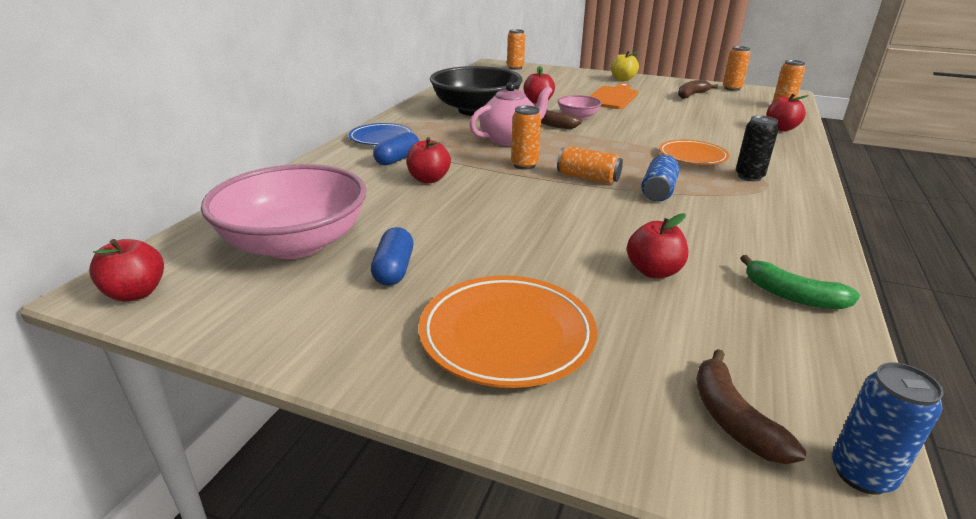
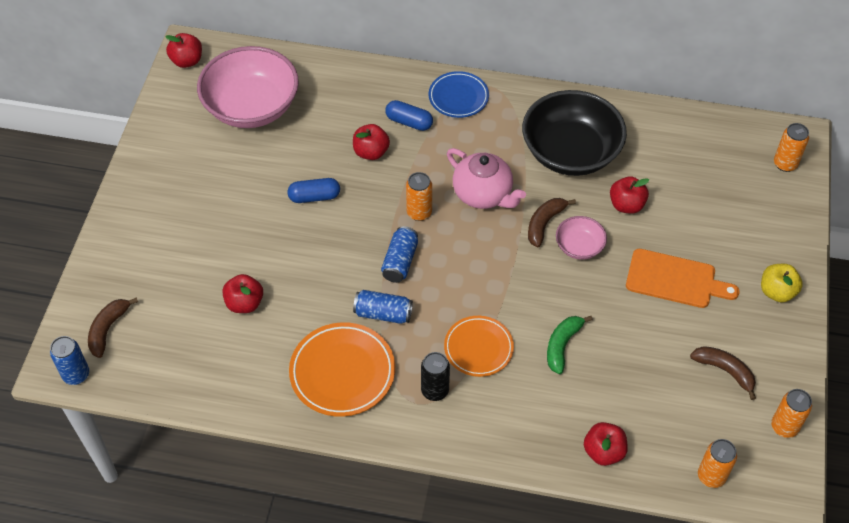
camera: 80 degrees right, 25 degrees up
blue capsule [371,227,413,286] -> blue capsule moved to [287,178,340,203]
orange plate [419,275,597,388] -> orange plate moved to [289,322,395,417]
orange can [557,147,623,184] -> blue can [381,226,418,283]
brown banana [696,349,806,464] -> brown banana turned 45 degrees counterclockwise [88,297,138,358]
green banana [740,255,860,309] -> green banana moved to [547,316,593,374]

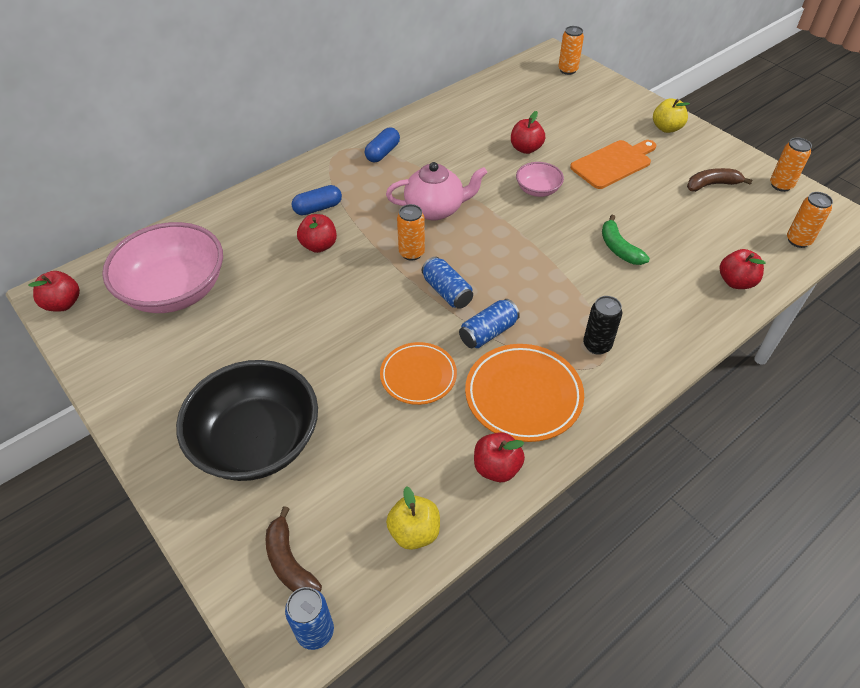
camera: 50 degrees left, 5 degrees down
red apple [222,274,263,313] -> red apple moved to [474,432,525,482]
blue capsule [287,178,340,203] -> blue capsule moved to [365,127,400,162]
blue plate [429,71,489,118] -> none
orange plate [444,316,514,377] -> orange plate moved to [380,342,457,405]
black bowl [522,90,627,176] -> black bowl moved to [176,360,318,481]
brown banana [528,198,576,247] -> none
none -> yellow apple [386,486,440,550]

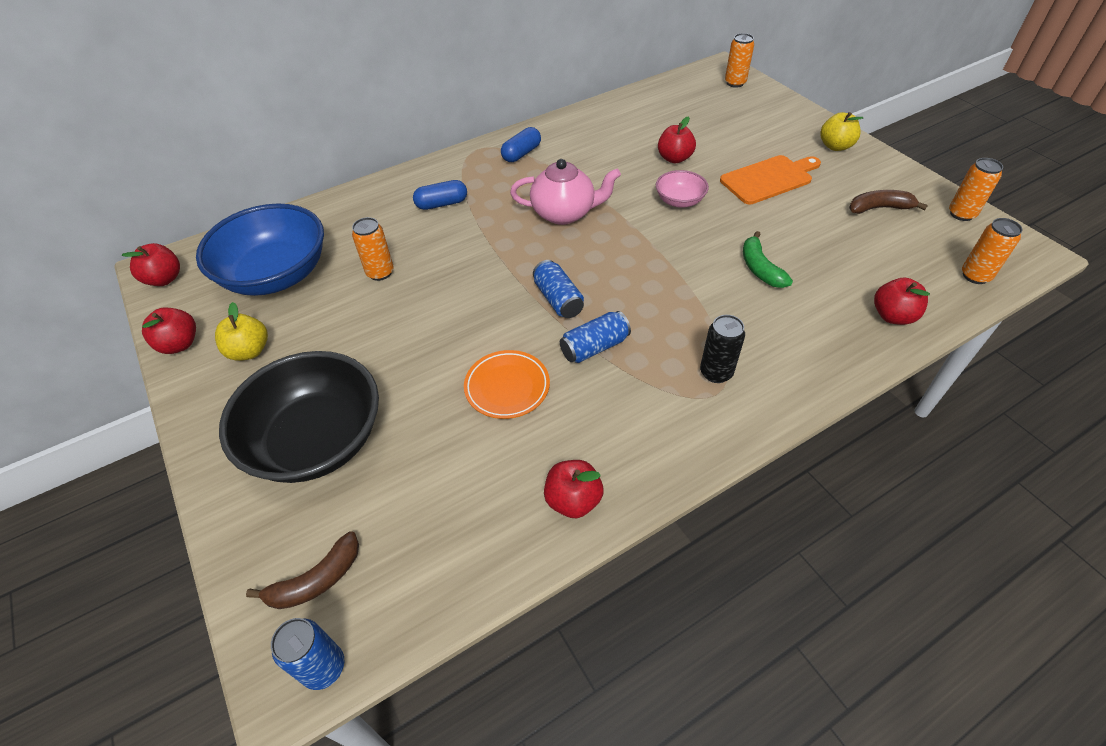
camera: 10 degrees right, 0 degrees up
pink bowl [102,222,223,313] -> blue bowl [196,203,324,296]
brown banana [266,506,322,592] -> brown banana turned 105 degrees counterclockwise [246,531,359,609]
red apple [297,214,337,253] -> red apple moved to [142,308,196,354]
yellow apple [386,486,440,550] -> yellow apple moved to [215,302,268,361]
orange can [397,204,425,261] -> orange can moved to [352,217,394,281]
orange plate [465,344,584,442] -> none

